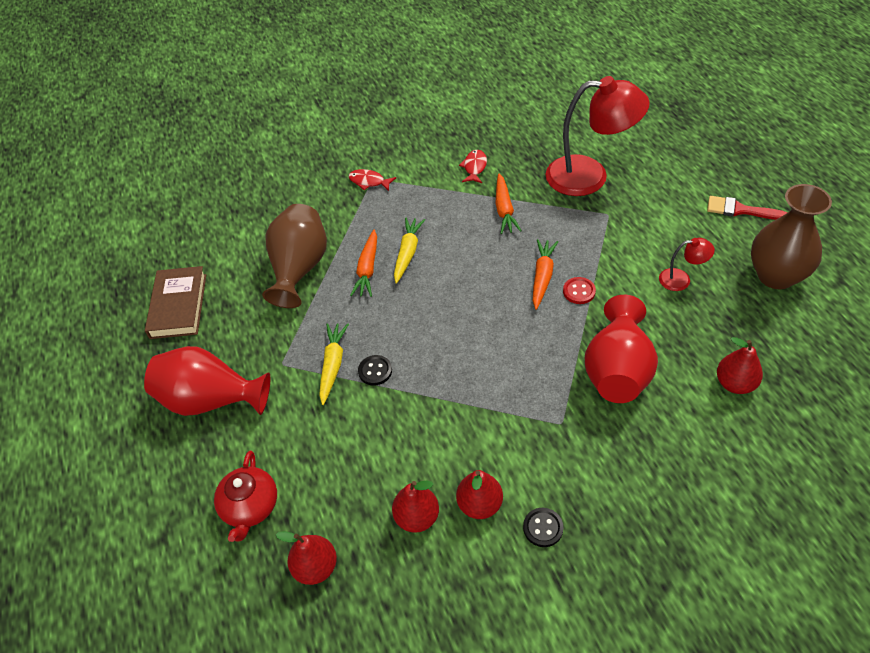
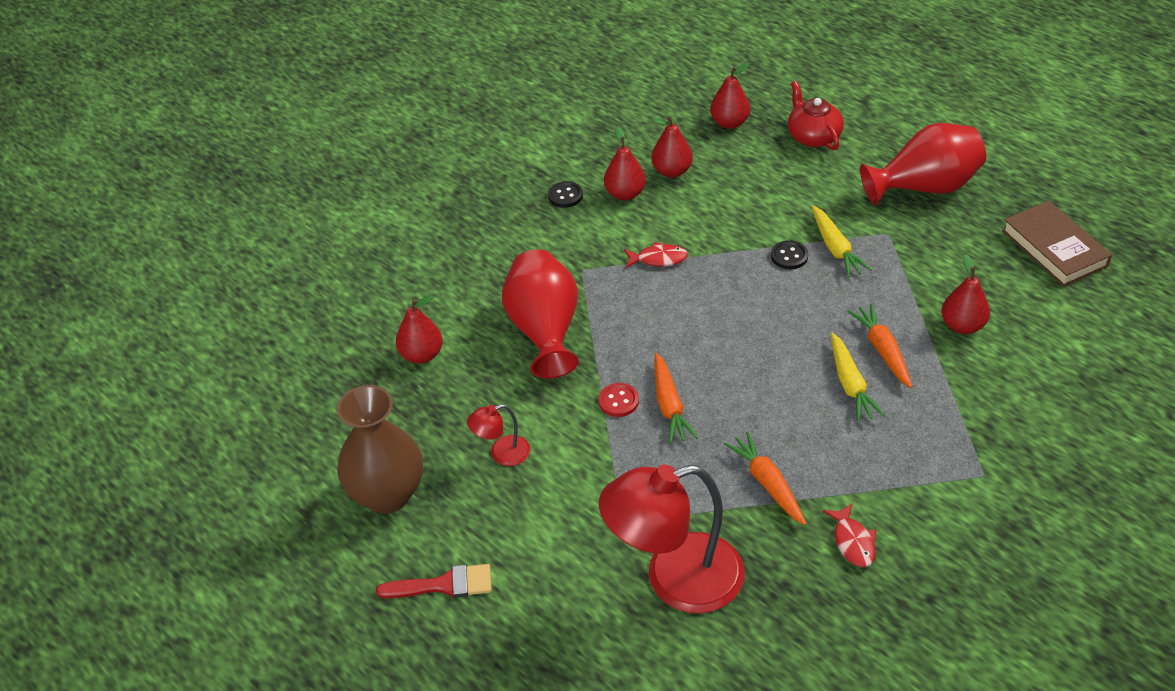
camera: 155 degrees right, 5 degrees down
brown vase [262,204,327,308] -> red pear [941,254,990,334]
red fish [348,169,396,191] -> red fish moved to [624,242,688,268]

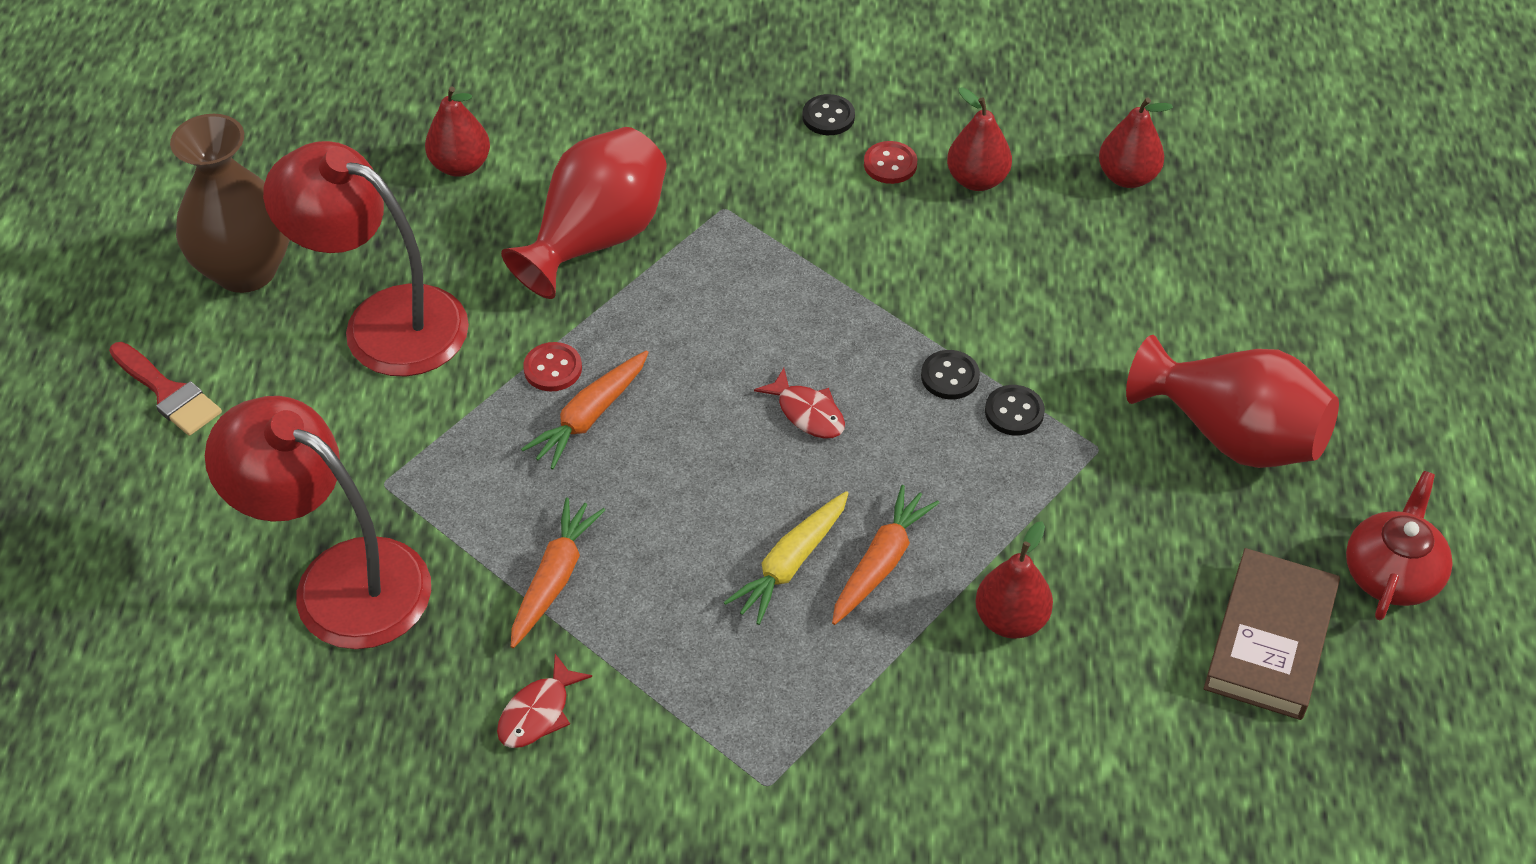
camera: 45 degrees right, 5 degrees up
red lamp [467,404,530,466] -> red lamp [263,141,469,376], size x2.24
red pear [604,126,646,200] -> red button [864,141,917,184]
red fish [624,242,688,268] -> red fish moved to [754,368,845,439]
red teapot [788,81,844,150] -> red teapot moved to [1346,471,1453,620]
yellow carrot [812,205,872,278] -> black button [985,385,1045,436]

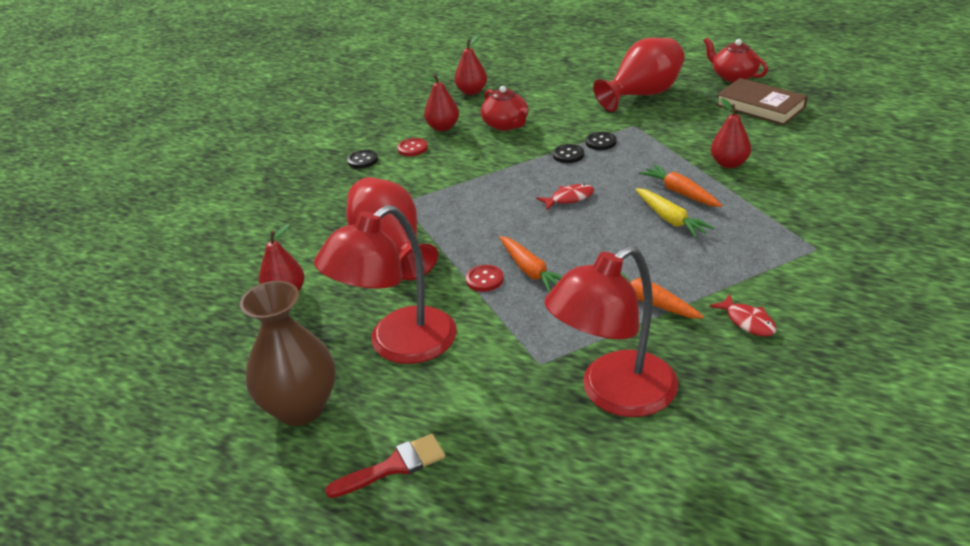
camera: 65 degrees left, 15 degrees down
none -> red teapot [481,86,528,131]

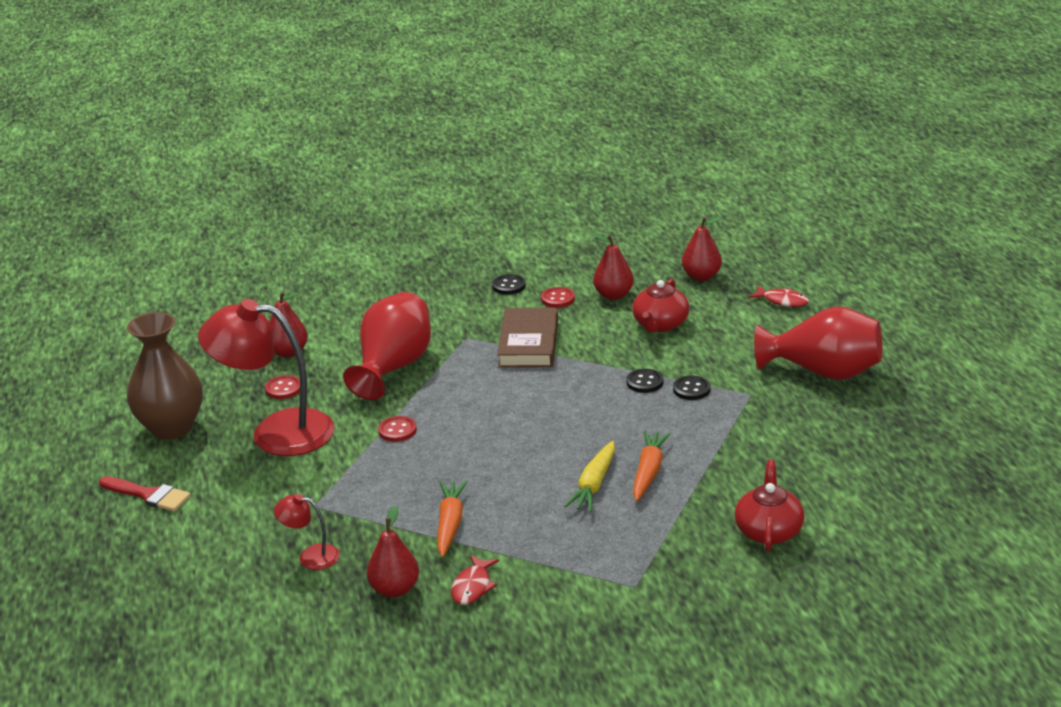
camera: 50 degrees right, 5 degrees down
orange carrot [499,236,562,292] -> none
red fish [536,184,594,210] -> red fish moved to [748,285,809,307]
red lamp [544,246,678,417] -> red lamp [274,494,340,570], size x0.45
red teapot [703,38,768,82] -> red teapot moved to [735,460,805,551]
red pear [711,98,751,168] -> red pear moved to [367,505,419,597]
brown book [716,78,808,125] -> brown book moved to [497,308,558,368]
none -> red button [265,375,300,399]

